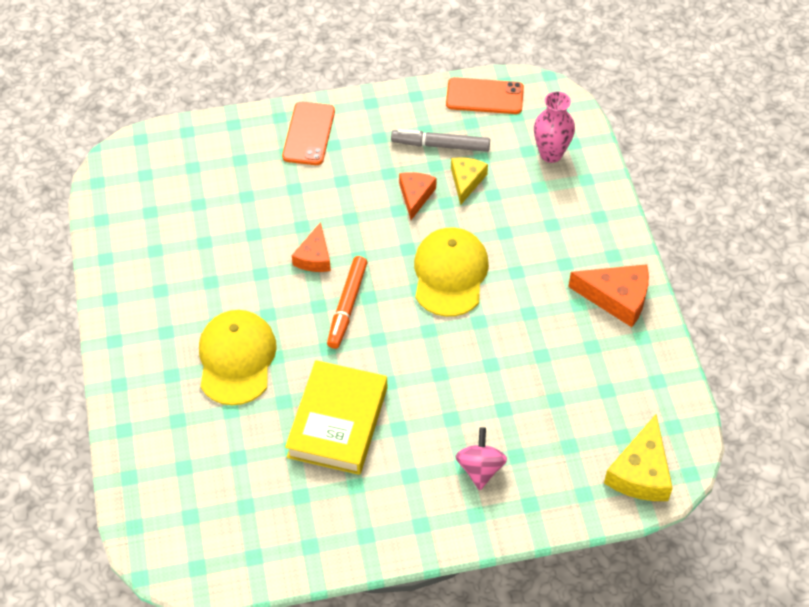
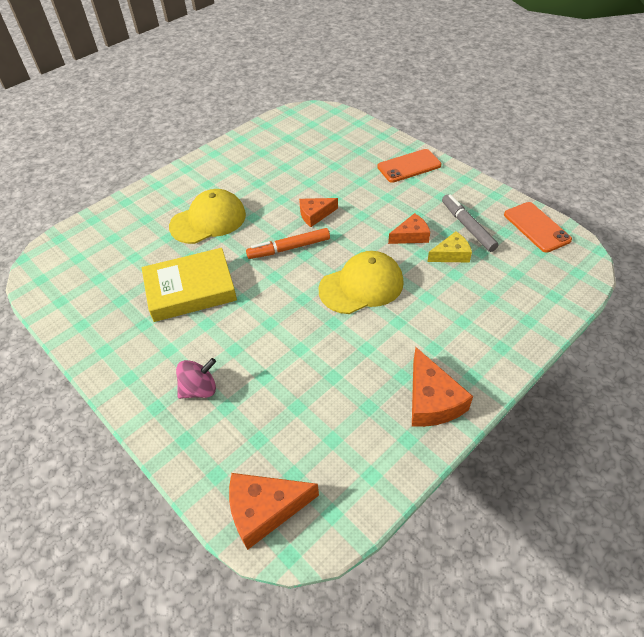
camera: 60 degrees right, 5 degrees down
pink vase [534,91,575,163] -> none
yellow cheese [604,414,673,501] -> orange cheese [229,473,319,550]

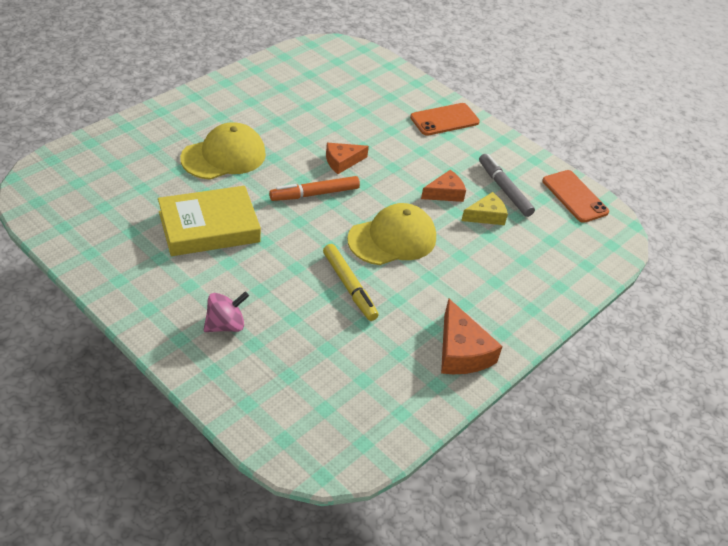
camera: 10 degrees left, 5 degrees down
orange cheese [229,473,319,550] -> none
none -> yellow marker [323,244,379,321]

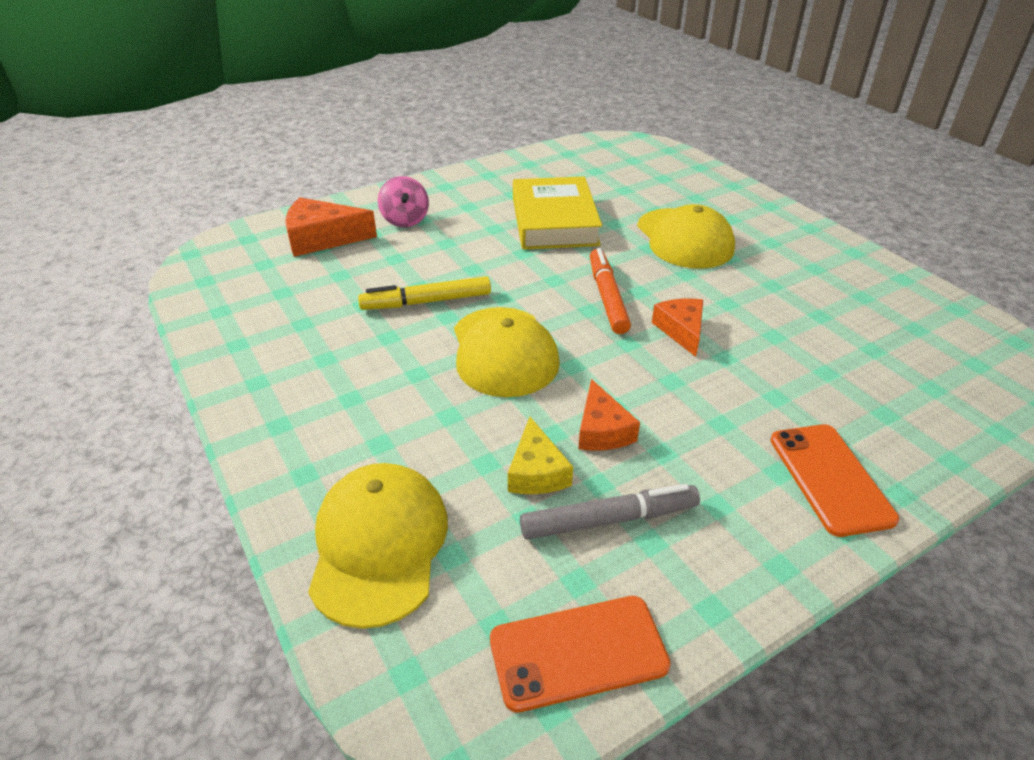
camera: 110 degrees right, 5 degrees down
orange cheese [441,299,503,374] -> orange cheese moved to [285,197,377,257]
none -> yellow cap [308,463,448,629]

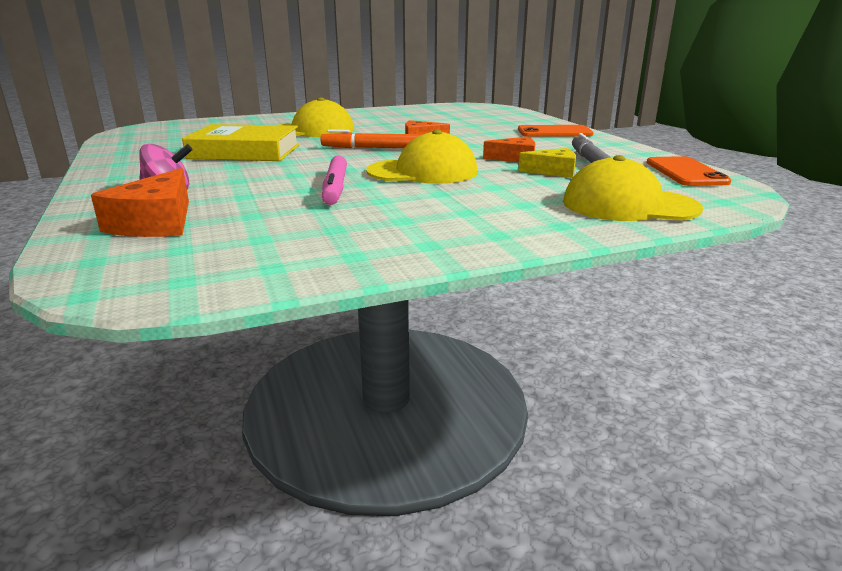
camera: 80 degrees left, 15 degrees down
yellow marker [358,276,491,310] -> pink marker [322,155,347,205]

